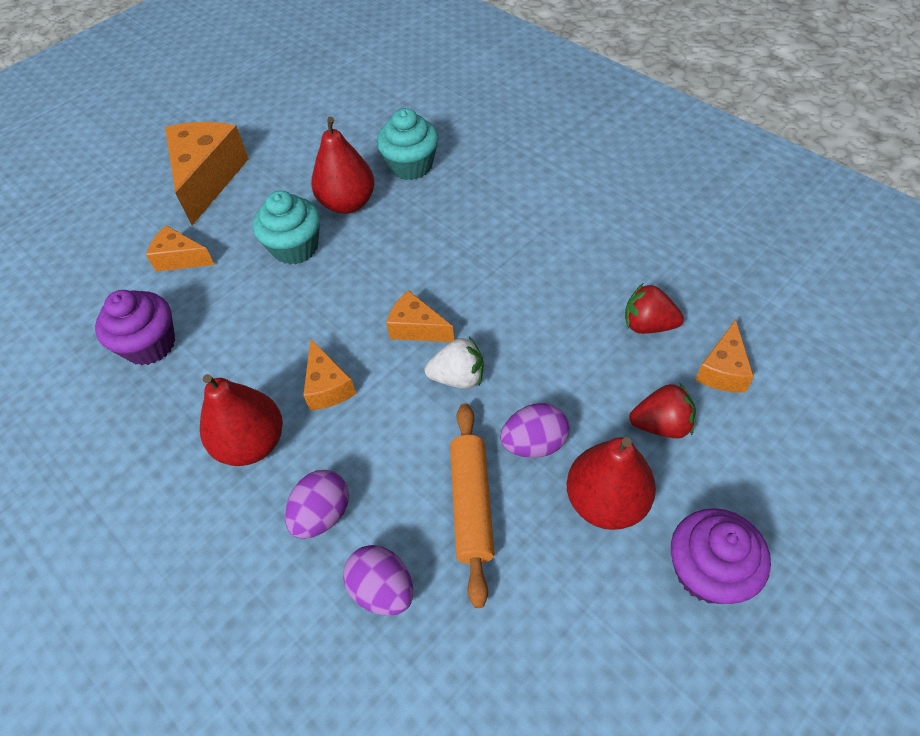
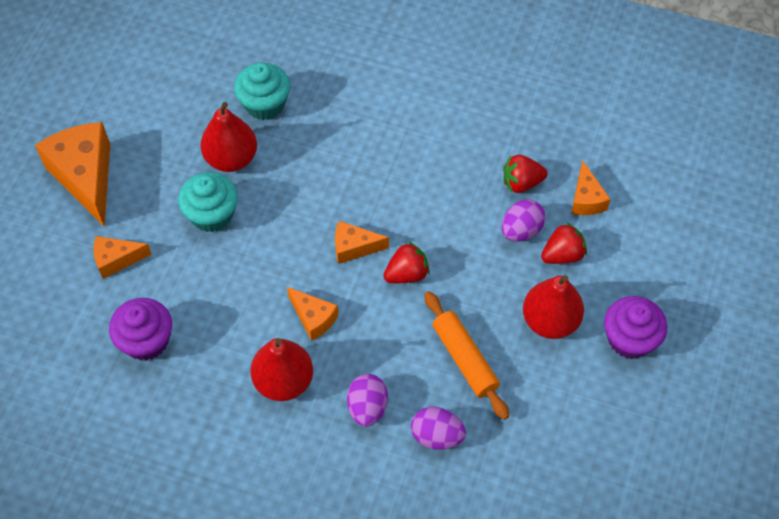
camera: 30 degrees left, 5 degrees up
white strawberry [425,337,484,389] -> red strawberry [383,242,430,283]
purple egg [500,403,569,458] -> purple egg moved to [502,199,546,242]

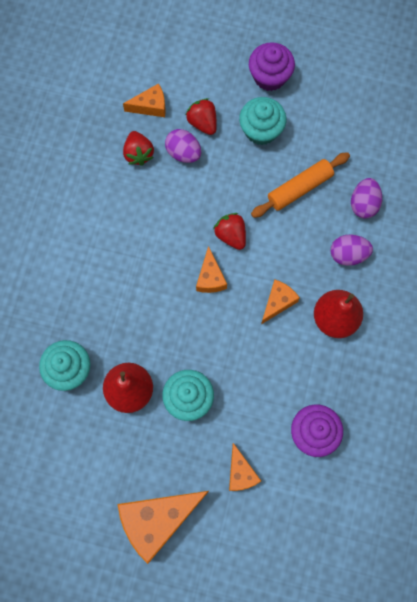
camera: 95 degrees left, 15 degrees up
red pear [523,275,584,339] -> turquoise cupcake [239,97,286,145]

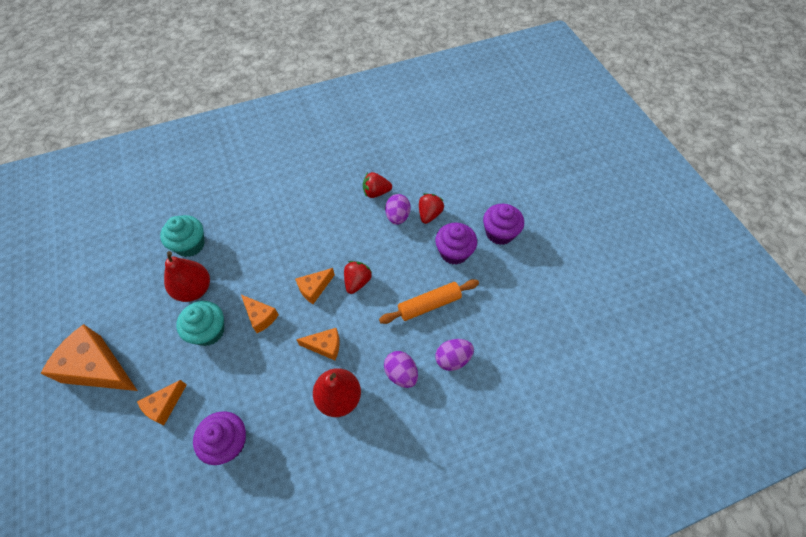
camera: 55 degrees right, 15 degrees down
orange cheese [123,83,166,117] -> orange cheese moved to [241,295,279,333]
red strawberry [123,131,154,166] -> red strawberry turned 45 degrees clockwise [363,172,392,198]
turquoise cupcake [239,97,286,145] -> purple cupcake [435,223,477,265]
orange rolling pin [251,152,350,218] -> orange rolling pin turned 45 degrees counterclockwise [379,279,479,324]

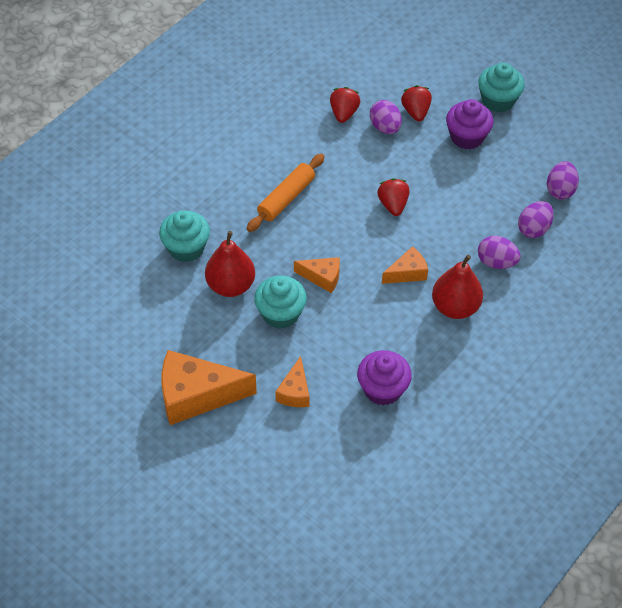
camera: 30 degrees left, 5 degrees down
orange cheese [295,268,335,304] -> none
red strawberry [363,172,392,198] -> red strawberry turned 135 degrees clockwise [330,87,360,123]
orange rolling pin [379,279,479,324] -> orange rolling pin moved to [247,153,325,232]
purple cupcake [483,204,524,245] -> turquoise cupcake [478,63,525,112]
none -> purple egg [547,161,579,200]

